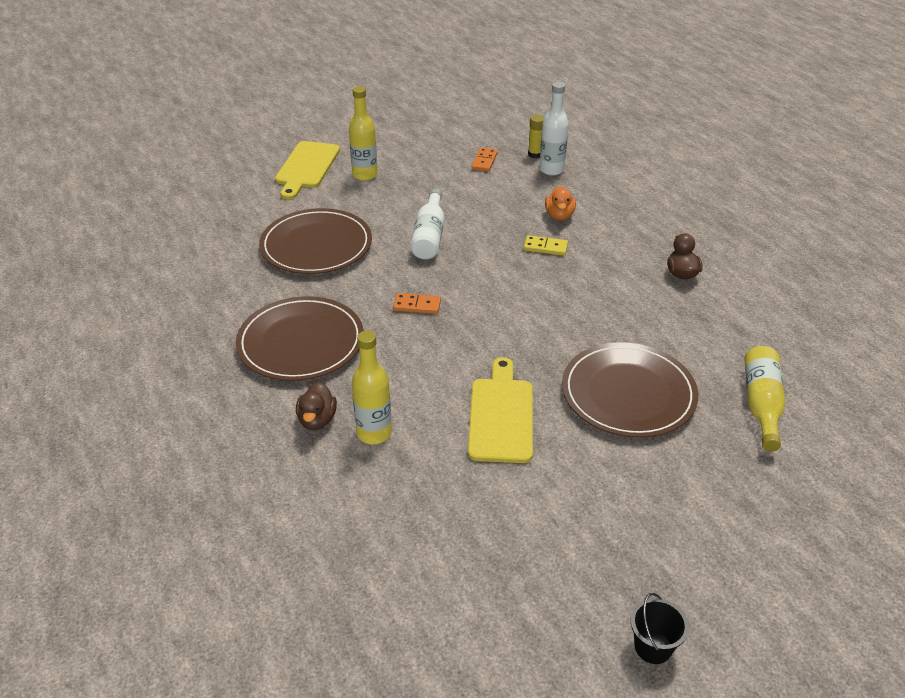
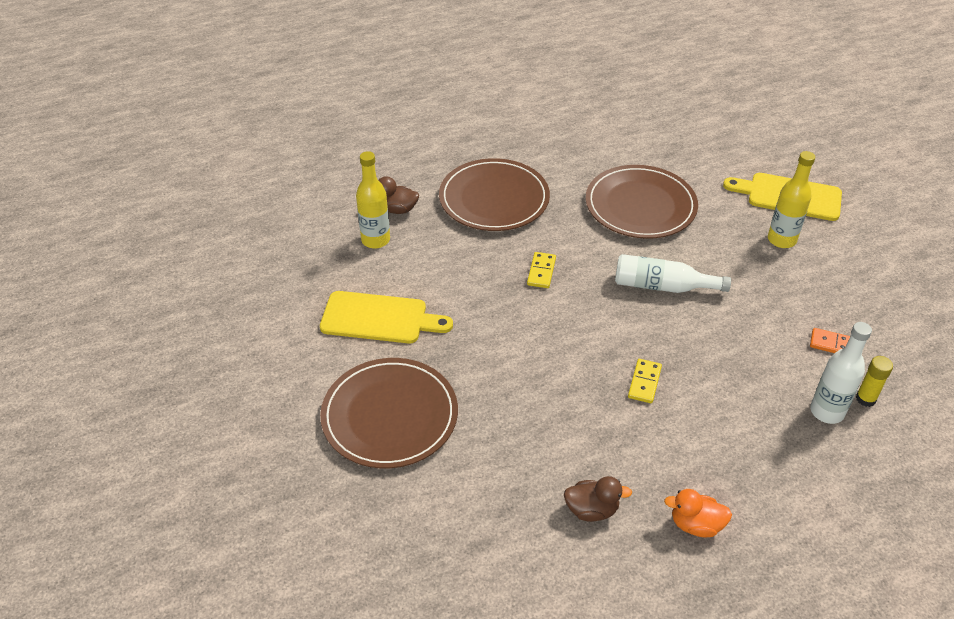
camera: 95 degrees right, 5 degrees up
orange domino [393,293,441,314] -> yellow domino [527,252,556,288]
orange duck [545,186,576,221] -> orange duck moved to [664,489,732,538]
black bucket [631,593,689,664] -> none
yellow bottle [744,346,785,452] -> none

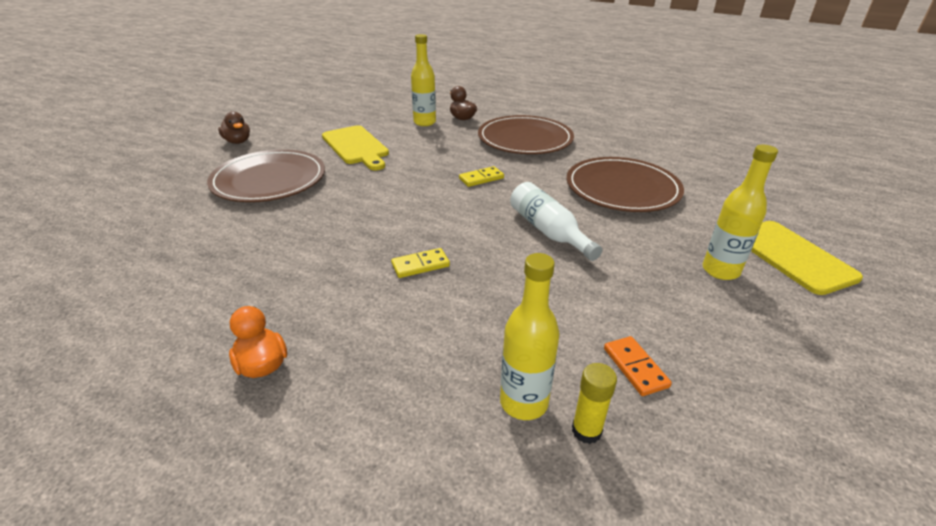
camera: 50 degrees right, 10 degrees down
brown duck [564,476,632,522] -> brown duck moved to [218,111,250,144]
white bottle [810,322,872,424] -> yellow bottle [500,253,560,420]

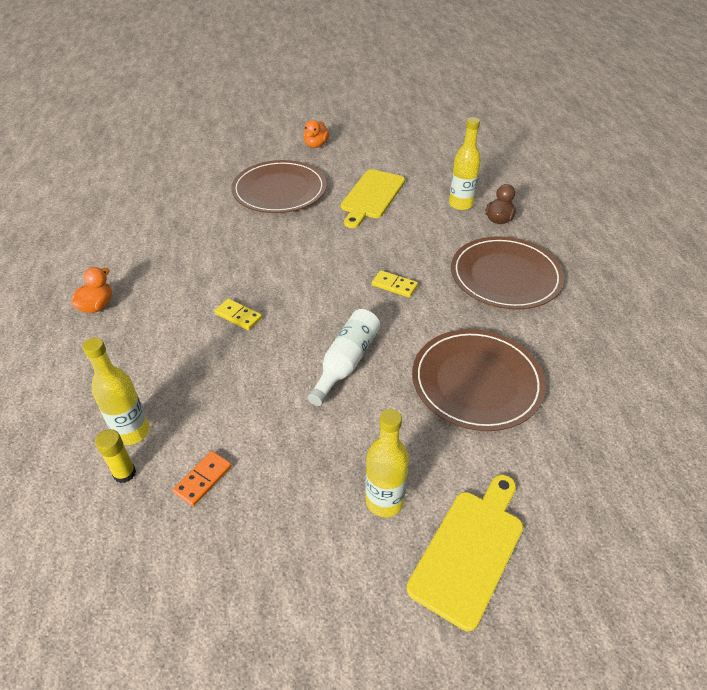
camera: 55 degrees right, 10 degrees up
brown duck [218,111,250,144] -> orange duck [303,120,329,148]

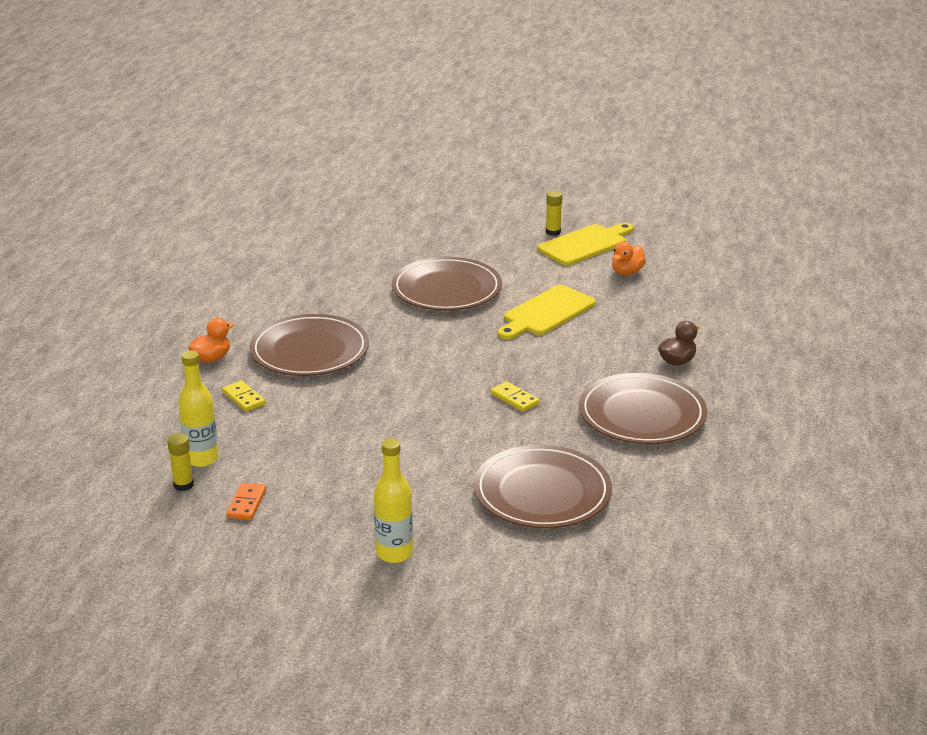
camera: 20 degrees right, 15 degrees down
orange domino [173,451,232,506] -> orange domino turned 45 degrees counterclockwise [226,483,266,520]
yellow domino [214,299,262,330] -> yellow domino moved to [222,380,265,412]
orange duck [303,120,329,148] -> orange duck moved to [612,242,646,275]
white bottle [307,309,380,406] -> none
yellow cutting board [406,475,523,631] -> yellow cutting board moved to [538,223,634,265]
yellow bottle [449,117,481,210] -> none
none -> brown plate [250,314,369,376]
none -> yellow glue stick [546,191,562,236]

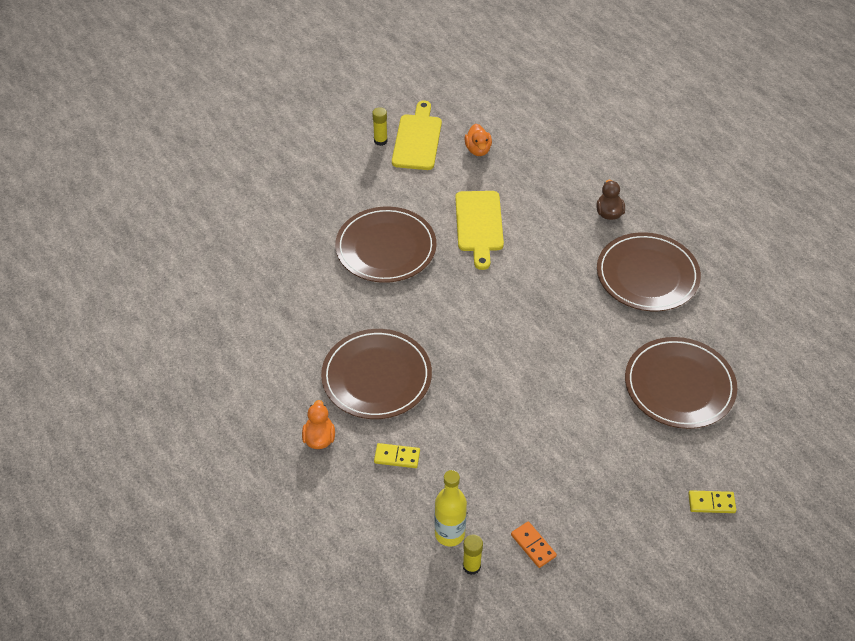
camera: 45 degrees left, 20 degrees up
yellow bottle [374,438,413,563] -> none
yellow domino [491,381,539,412] -> yellow domino moved to [688,490,736,513]

